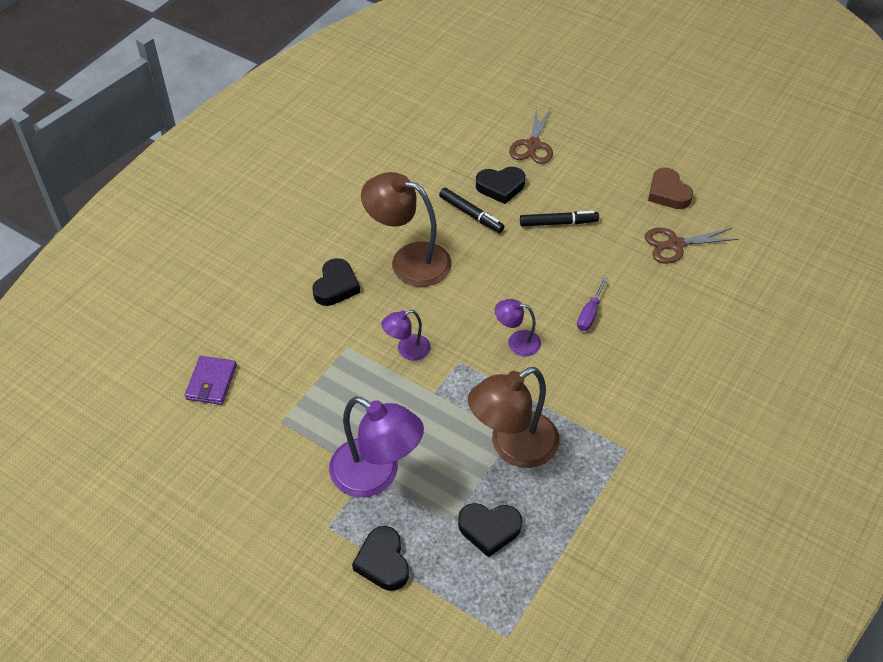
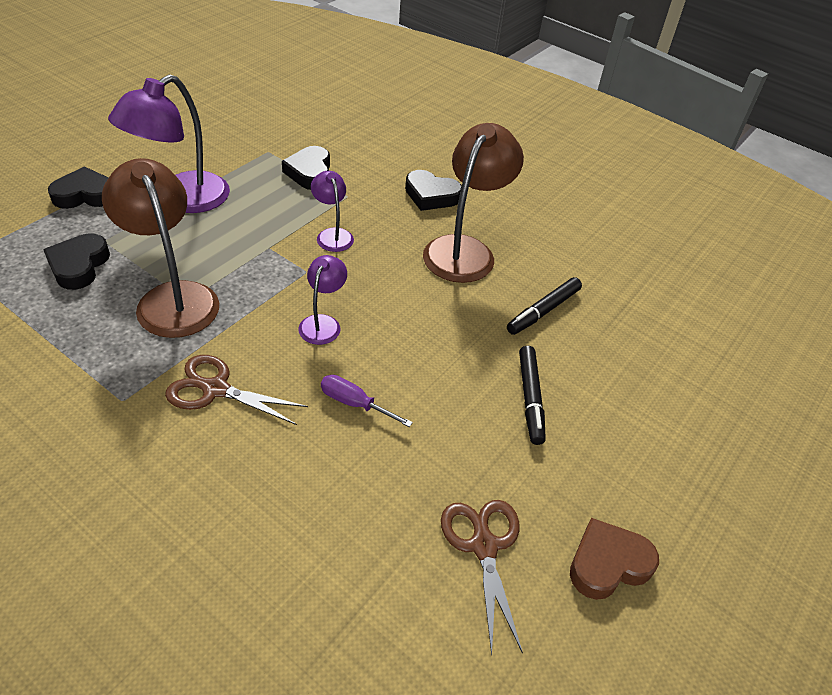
camera: 90 degrees right, 5 degrees down
purple wallet [185,356,237,405] -> none
black heart [476,167,525,204] -> black heart moved to [282,146,330,190]
brown scissors [509,107,553,164] -> brown scissors moved to [165,355,308,425]

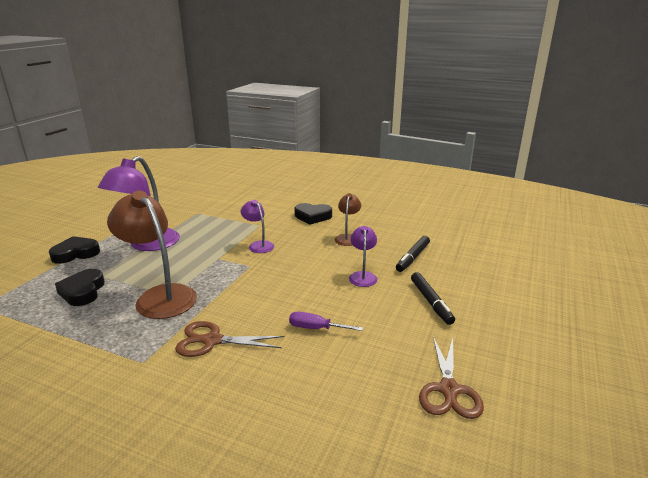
camera: 10 degrees left, 20 degrees down
black heart [282,146,330,190] -> none
purple lamp [298,255,347,345] -> purple lamp moved to [349,226,377,287]
brown lamp [423,123,524,283] -> brown lamp [335,193,361,246], size x0.52
brown scissors [441,500,523,656] -> brown scissors turned 150 degrees counterclockwise [419,336,484,419]
brown heart [570,518,659,600] -> none

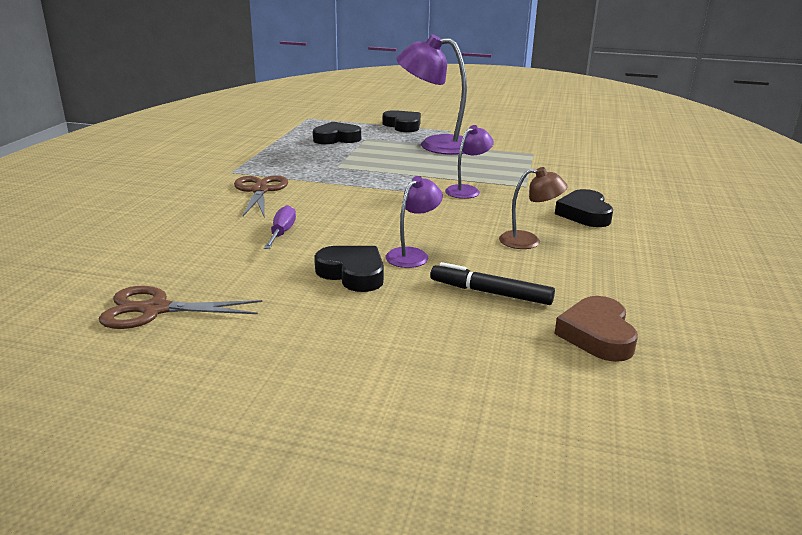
camera: 80 degrees right, 0 degrees up
brown lamp [107,190,197,319] -> none
purple lamp [349,226,377,287] -> purple lamp turned 45 degrees counterclockwise [386,176,443,268]
black marker [411,272,455,325] -> none
none -> black heart [315,246,384,292]
none -> brown heart [554,296,638,362]

